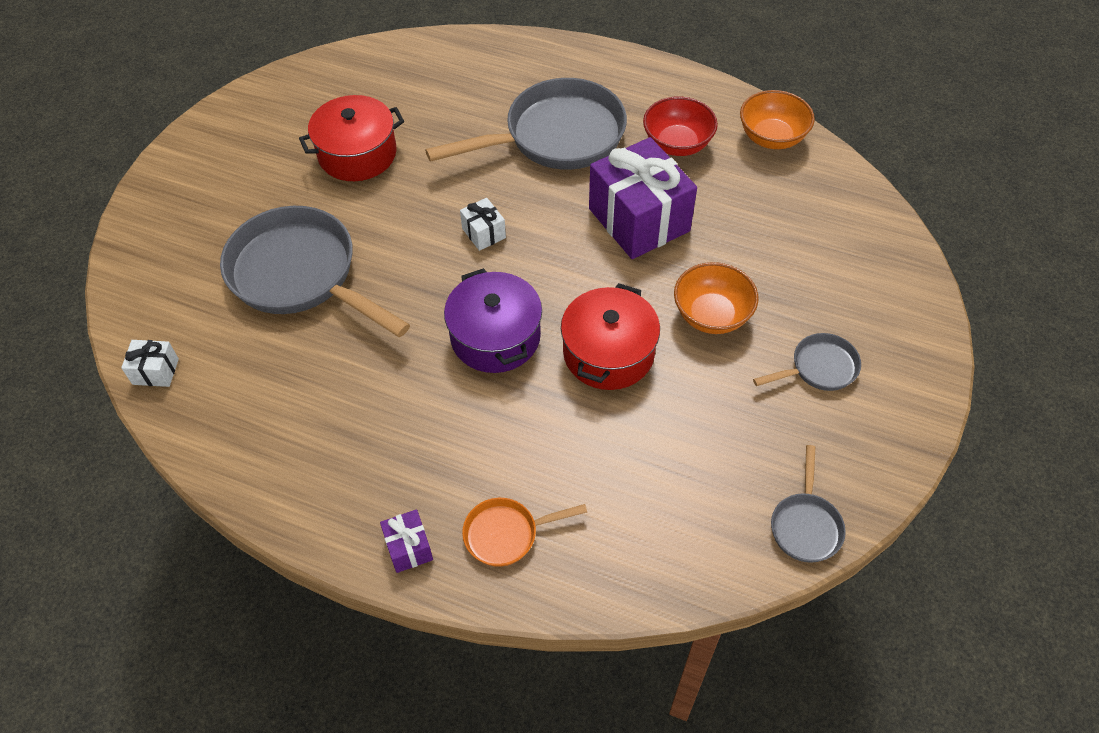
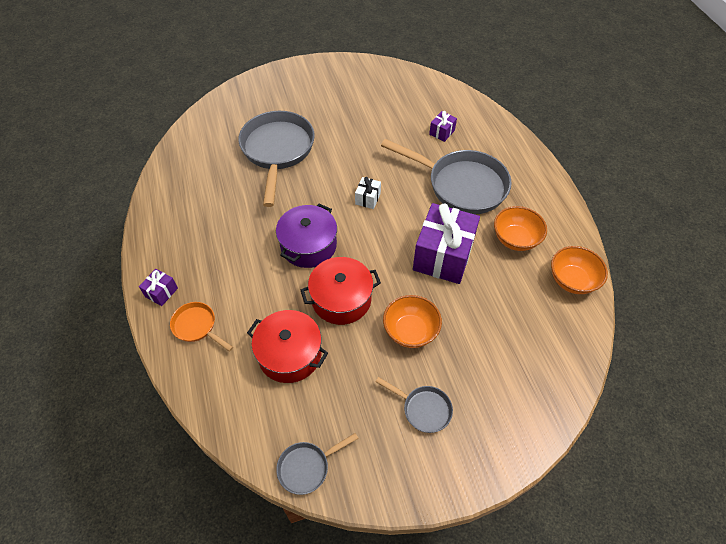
camera: 50 degrees right, 0 degrees up
white gift [121,340,179,387] -> none
red pot [299,95,404,181] -> red pot moved to [247,310,328,383]
red bowl [643,96,718,156] -> orange bowl [494,206,547,251]
none -> purple gift [429,111,457,142]

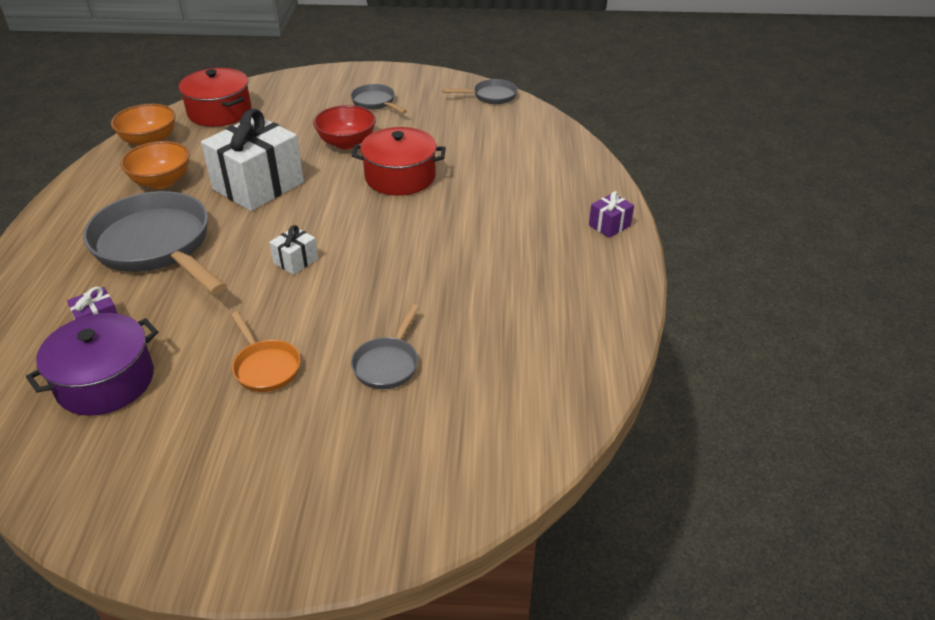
camera: 160 degrees left, 15 degrees down
orange pan [170,302,233,351] -> orange pan moved to [231,312,301,392]
grey pan [238,111,315,207] -> grey pan [351,304,419,389], size x0.47
red pot [247,310,328,383] -> red pot moved to [179,68,251,127]
purple pot [276,204,337,268] -> purple pot moved to [26,313,158,416]
orange bowl [383,295,442,348] -> red bowl [313,105,376,149]
purple gift [413,203,480,284] -> white gift [201,109,304,211]

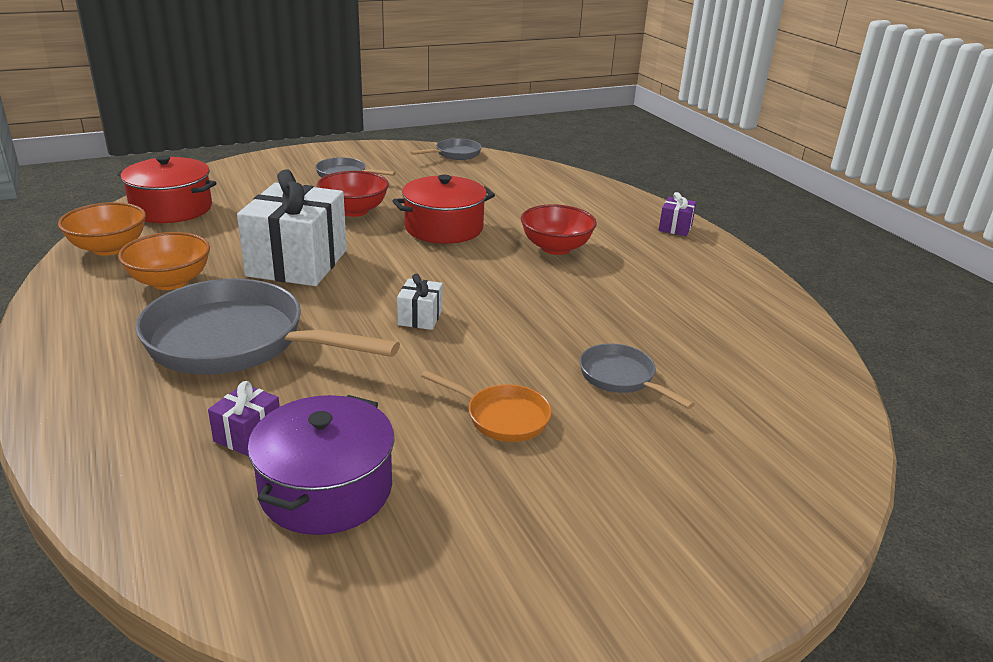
camera: 30 degrees left, 10 degrees down
grey pan [351,304,419,389] -> grey pan turned 150 degrees clockwise [580,343,695,409]
none -> red bowl [521,204,597,255]

